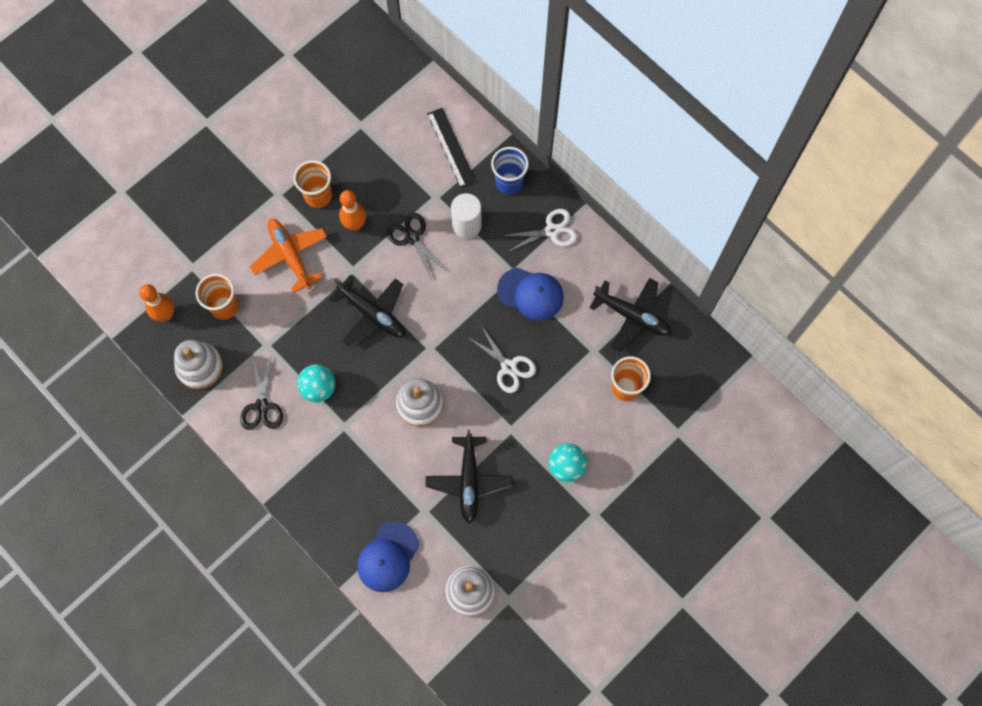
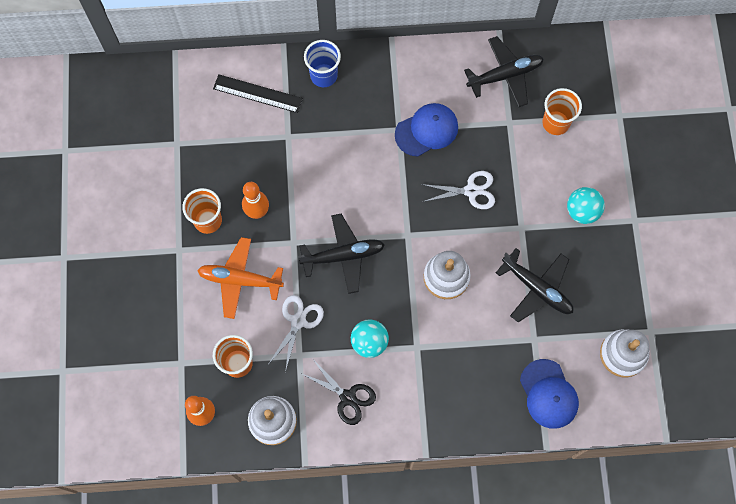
camera: 50 degrees left, 0 degrees up
black scissors [387,213,447,279] -> none
white cylinder [451,193,482,239] -> none
white scissors [502,209,578,252] -> white scissors moved to [269,295,324,372]

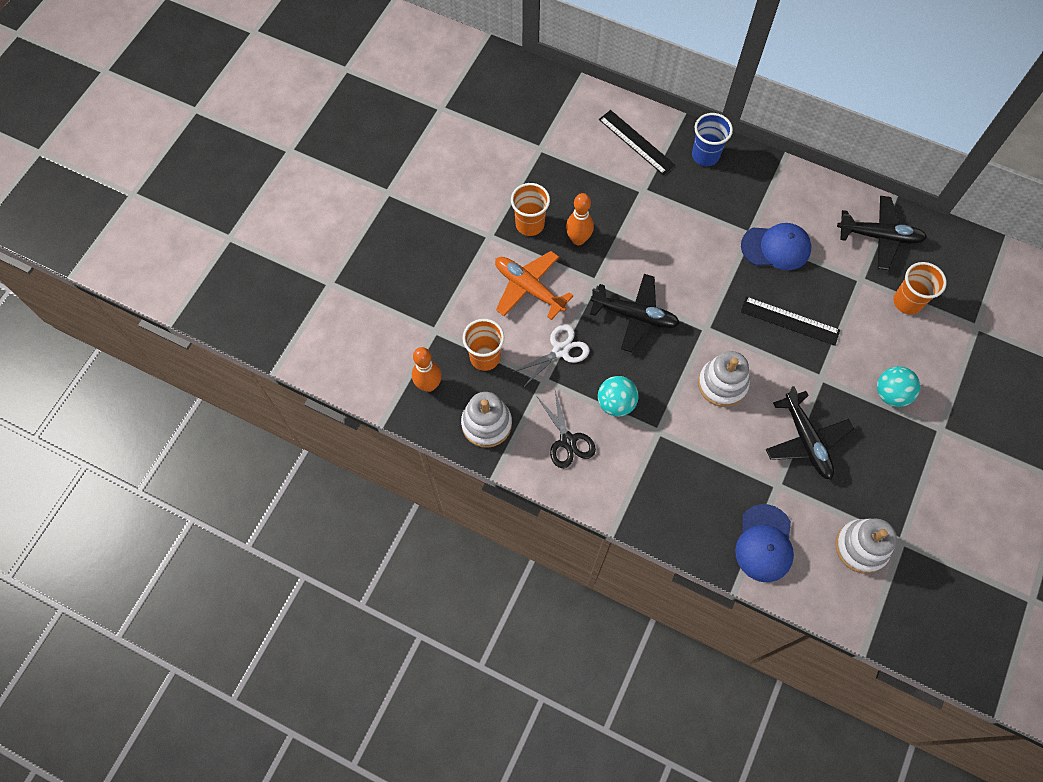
camera: 30 degrees right, 5 degrees down
white scissors [421,171,495,209] -> black ruler [740,297,840,346]

